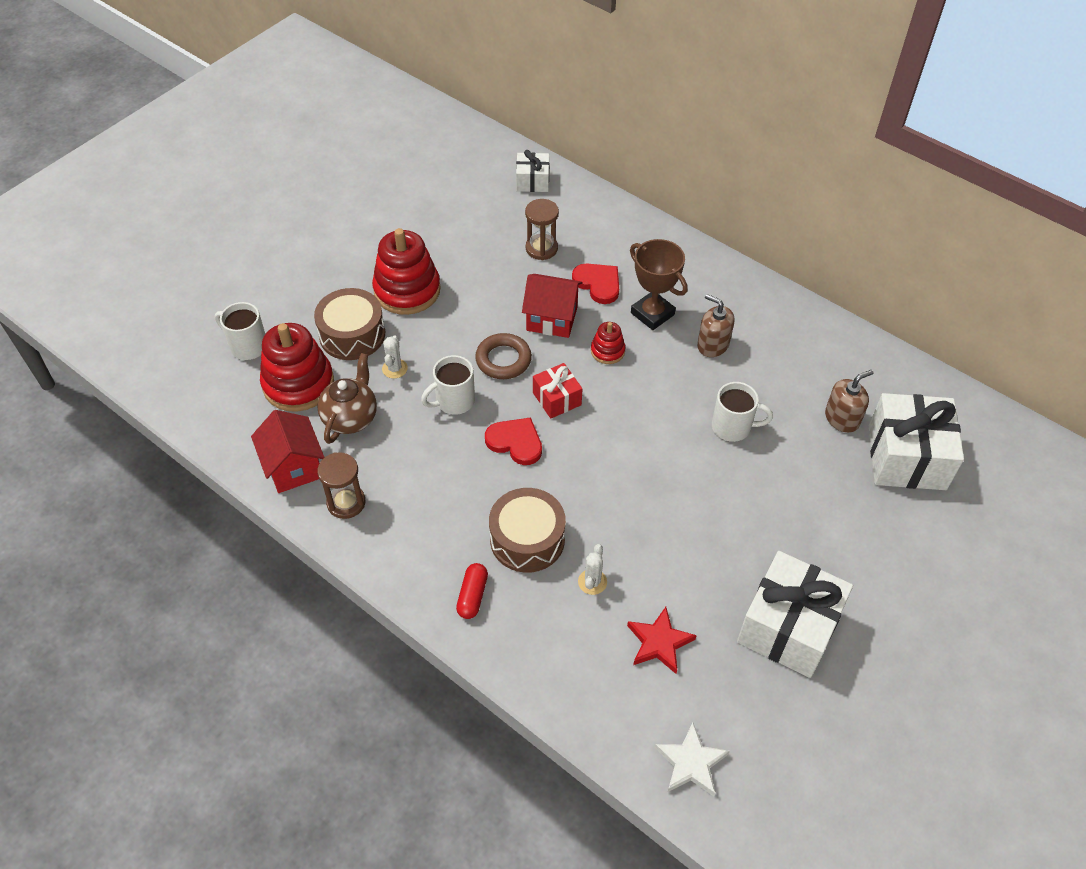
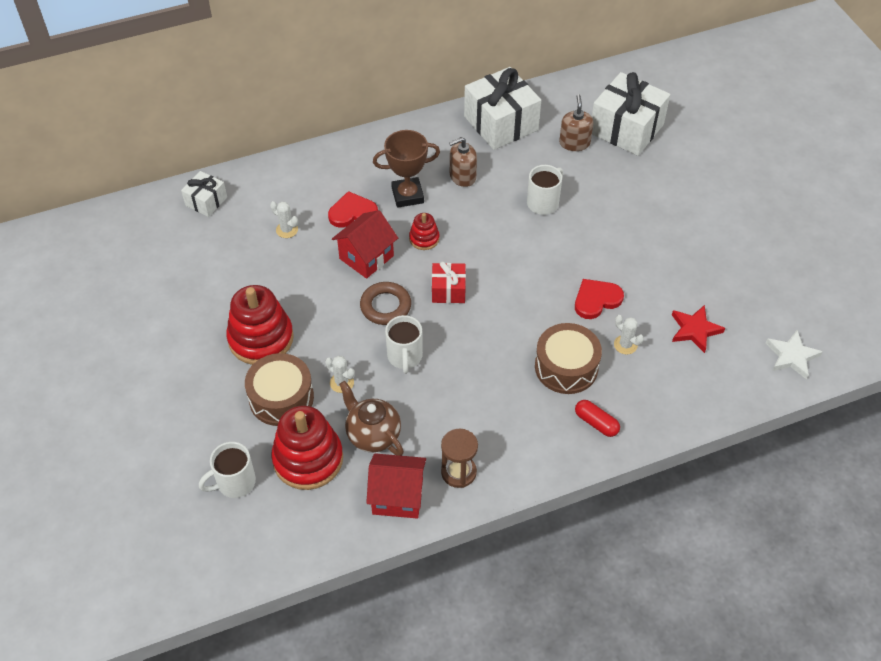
camera: 60 degrees left, 0 degrees up
red heart [485,417,542,465] -> red heart moved to [575,279,624,319]
brown hourglass [525,199,559,260] -> white cactus [270,201,298,238]
white gift [737,551,853,678] -> white gift moved to [464,67,541,150]

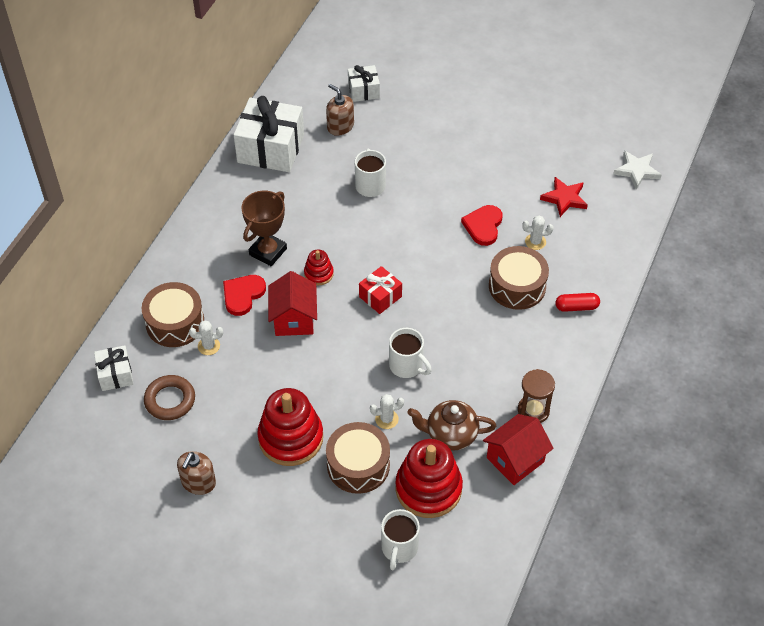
camera: 45 degrees left, 0 degrees up
brown ring [360,282,411,325] -> brown ring moved to [144,375,195,420]
brown soap dispenser [449,137,477,187] -> brown soap dispenser moved to [177,451,216,495]
white gift [592,72,670,156] -> white gift [348,65,380,102], size x0.52
none -> brown drum [142,282,204,347]

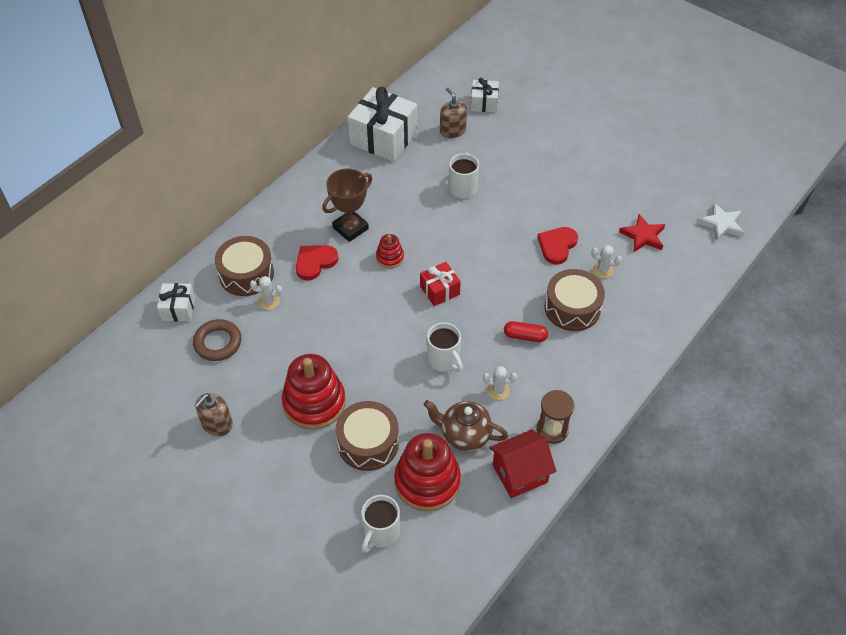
camera: 15 degrees right, 0 degrees up
red house [268,271,317,336] -> none
white cactus [370,394,404,429] -> white cactus moved to [483,366,517,400]
red capsule [555,293,600,312] -> red capsule moved to [504,321,548,342]

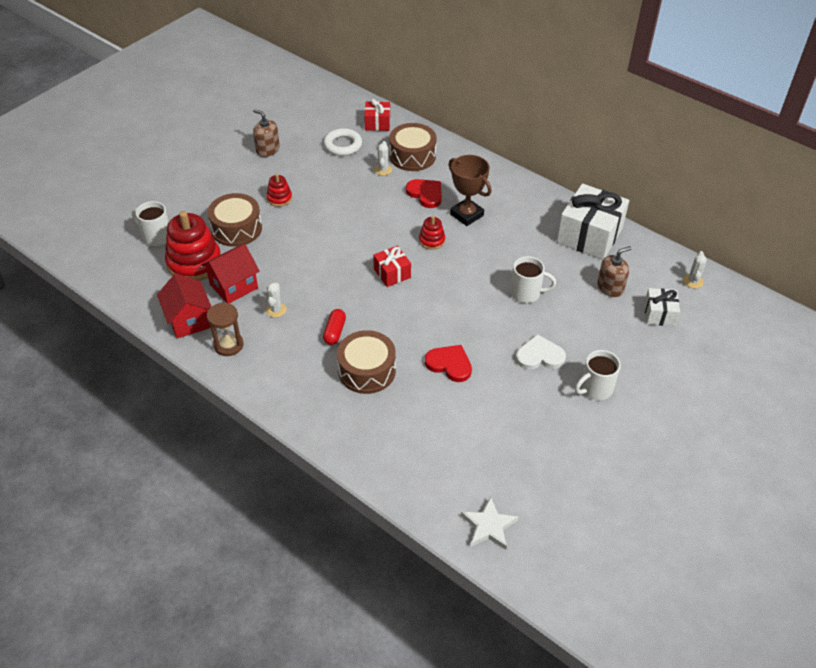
camera: 90 degrees right, 5 degrees down
white gift [157,283,195,322] -> red gift [364,99,390,131]
brown ring [193,319,241,361] -> white ring [323,128,362,156]
red stacking toy [282,354,346,429] -> red stacking toy [266,174,292,207], size x0.50
brown teapot [424,400,508,451] -> red house [201,244,260,304]
white mug [427,322,463,372] -> white mug moved to [575,350,621,400]
white cactus [591,245,622,278] -> white cactus moved to [683,251,707,288]
red star [619,214,665,252] -> none
none -> white heart [516,334,566,370]

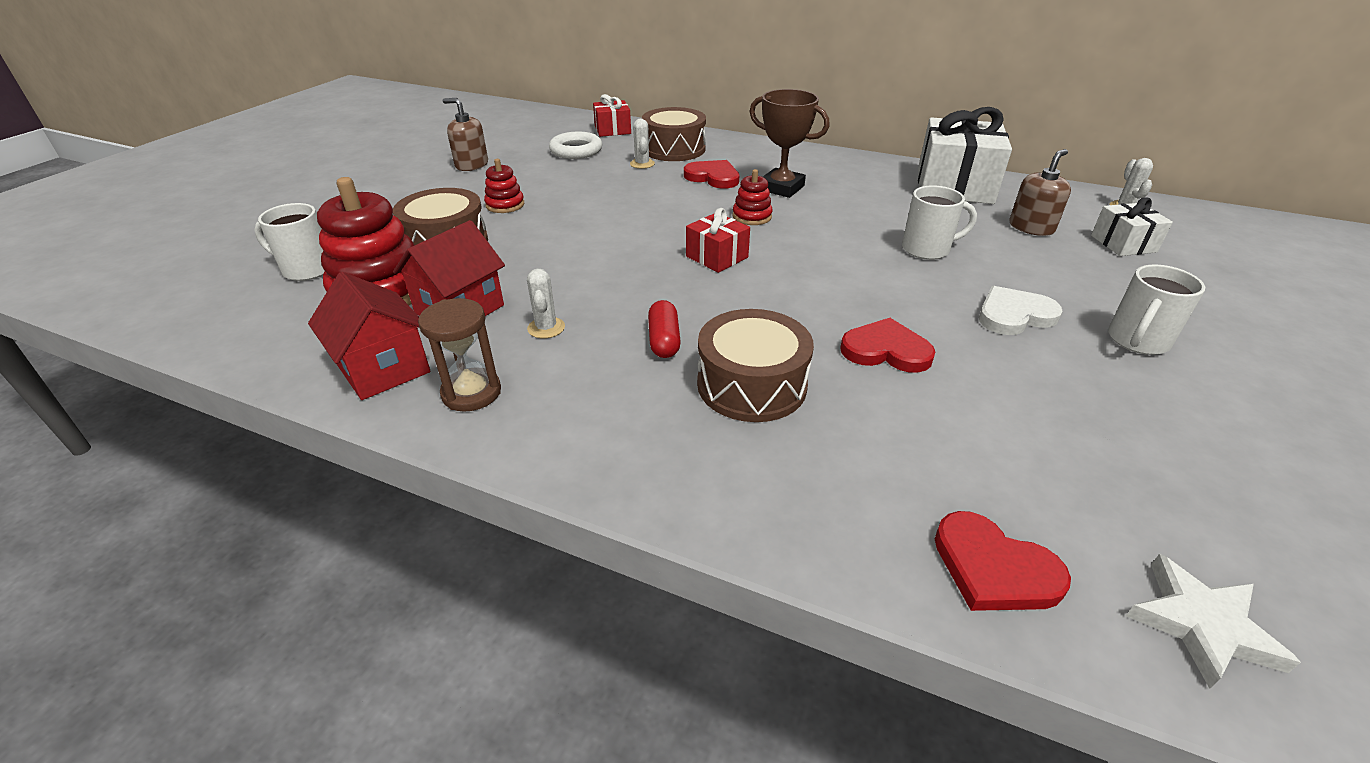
camera: 15 degrees left, 10 degrees down
none -> red heart [935,511,1071,611]

